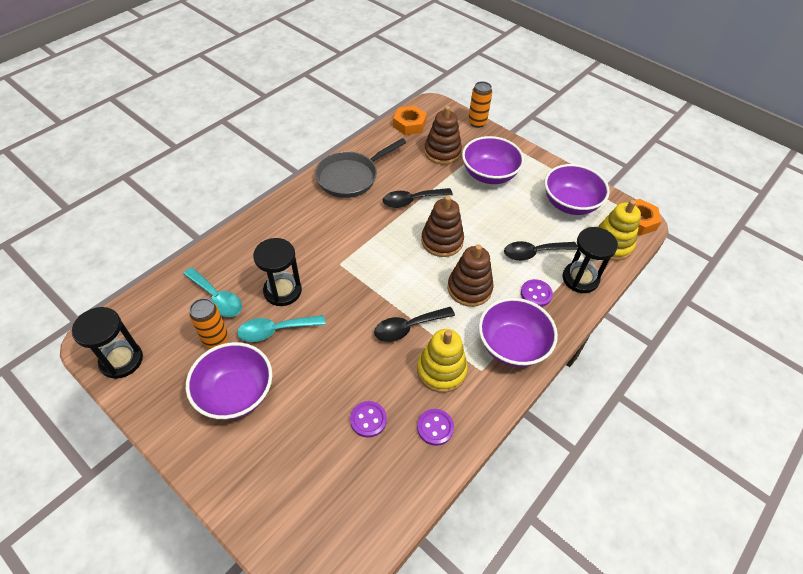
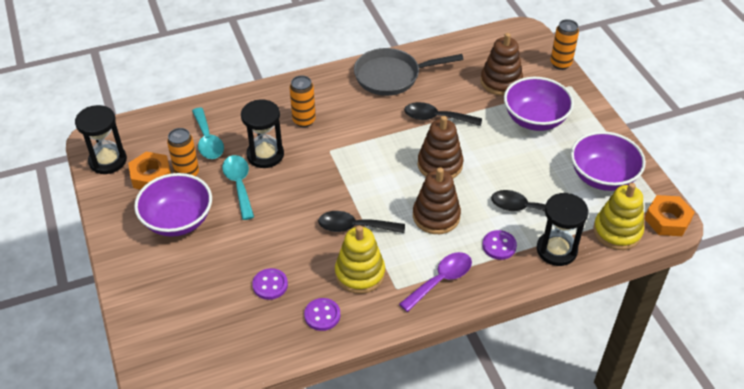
camera: 30 degrees right, 5 degrees down
turquoise spoon [237,315,326,342] -> turquoise spoon turned 60 degrees clockwise [222,155,254,220]
orange nut [393,106,427,135] -> orange nut moved to [128,152,171,190]
purple bowl [479,298,558,367] -> purple spoon [399,252,472,312]
none -> orange can [290,76,316,127]

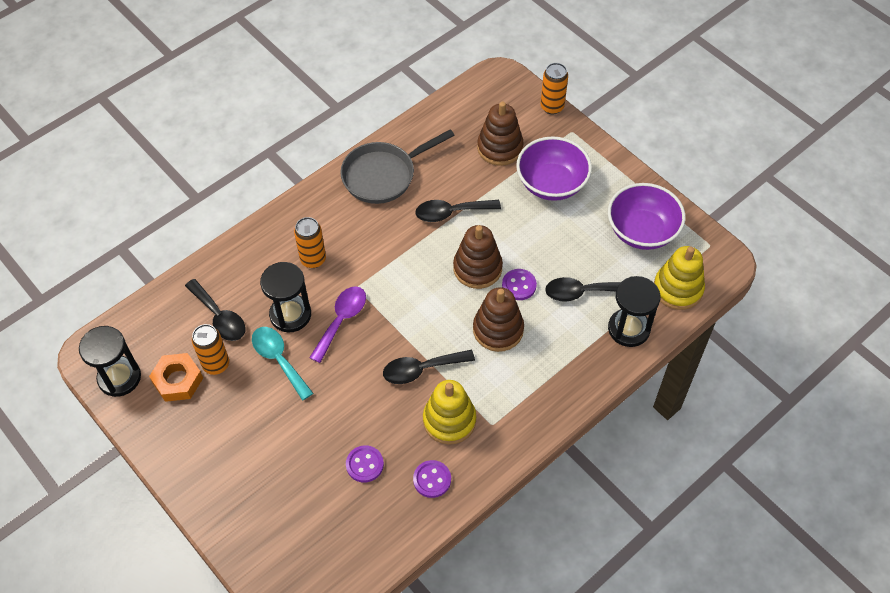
camera: 20 degrees left, 10 degrees up
purple bowl [134,173,212,237] -> none
turquoise spoon [192,107,224,159] -> black spoon [185,279,245,341]
purple spoon [399,252,472,312] -> purple spoon moved to [309,286,366,363]
purple button [482,230,517,260] -> purple button moved to [502,269,537,300]
orange nut [644,195,695,236] -> none

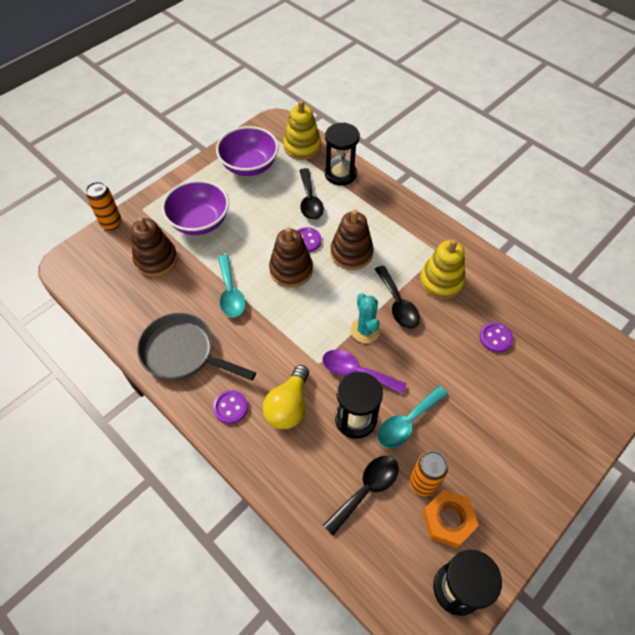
camera: 95 degrees left, 0 degrees up
orange can [294,217,326,268] -> yellow light bulb [263,365,309,429]
grey pan [340,129,455,204] -> grey pan turned 150 degrees clockwise [137,313,256,381]
purple button [413,460,451,498] -> purple button moved to [213,390,248,424]
black spoon [415,200,501,222] -> turquoise spoon [218,254,246,318]
none -> turquoise cactus [350,293,380,343]

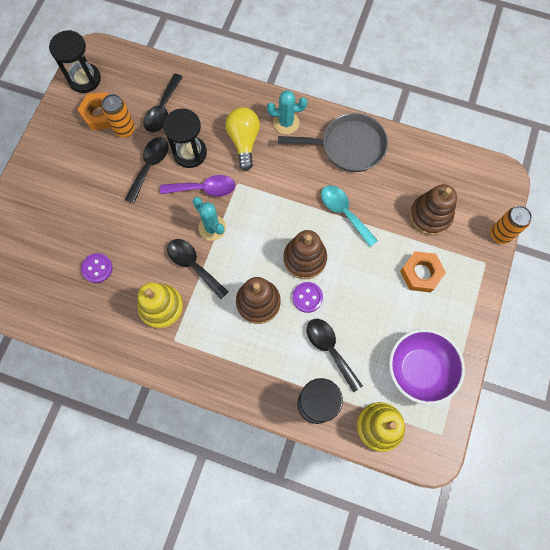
camera: 155 degrees right, 15 degrees up
purple bowl [162,180,229,235] -> orange nut [400,251,446,293]
purple button [213,390,248,424] -> turquoise cactus [267,90,307,134]
turquoise spoon [377,386,448,448] -> black spoon [125,137,169,203]

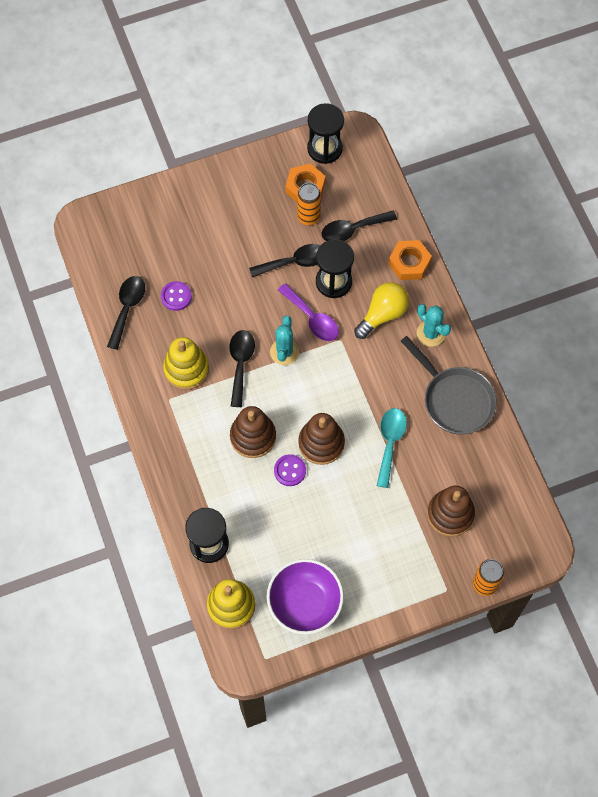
camera: 50 degrees right, 5 degrees down
black spoon [307,319,363,392] -> black spoon moved to [107,276,145,350]
orange nut [400,251,446,293] -> orange nut moved to [389,240,432,280]

